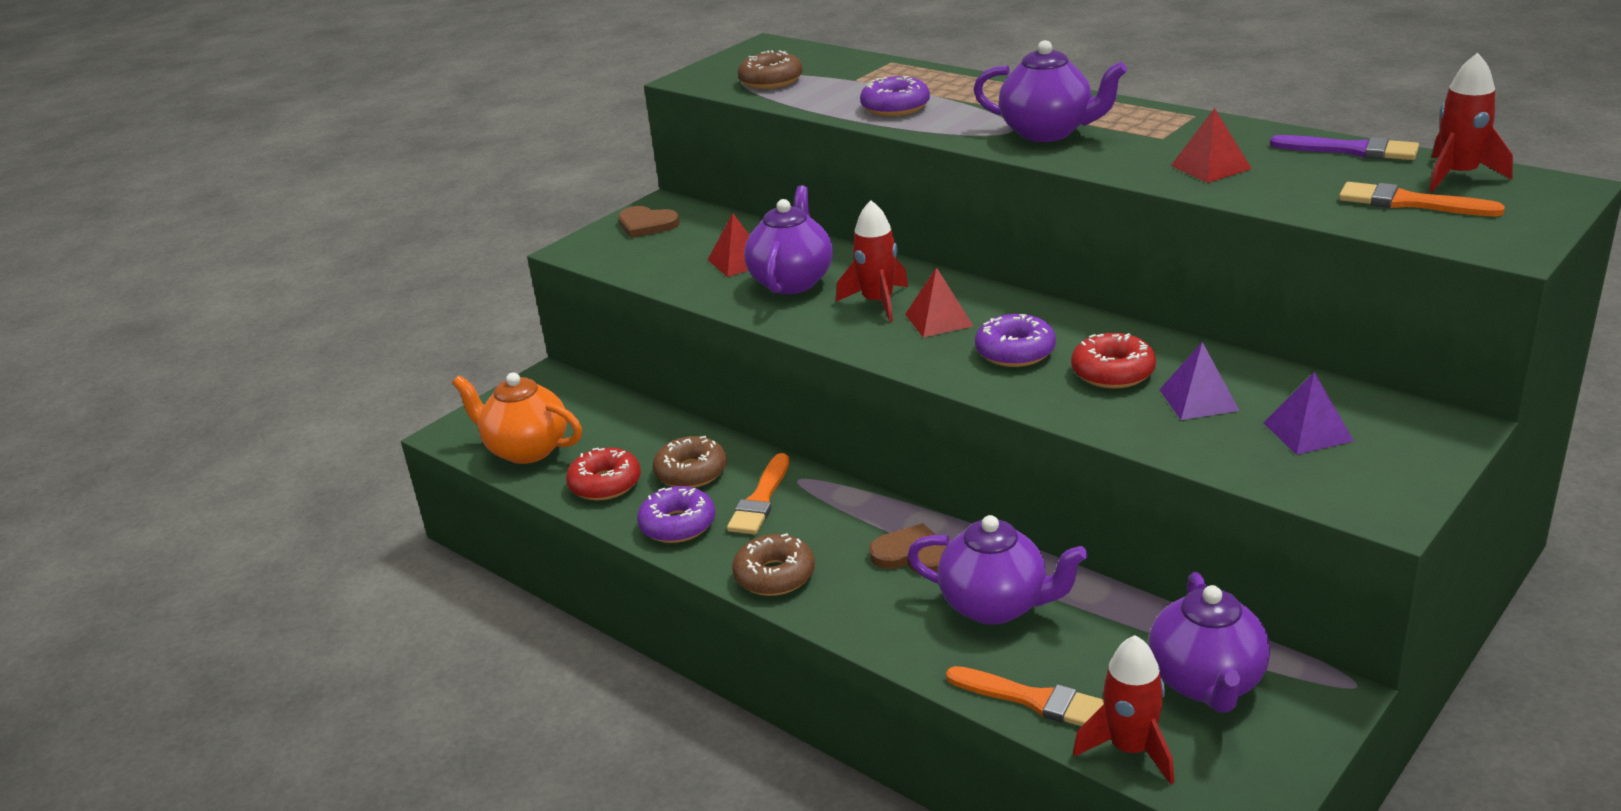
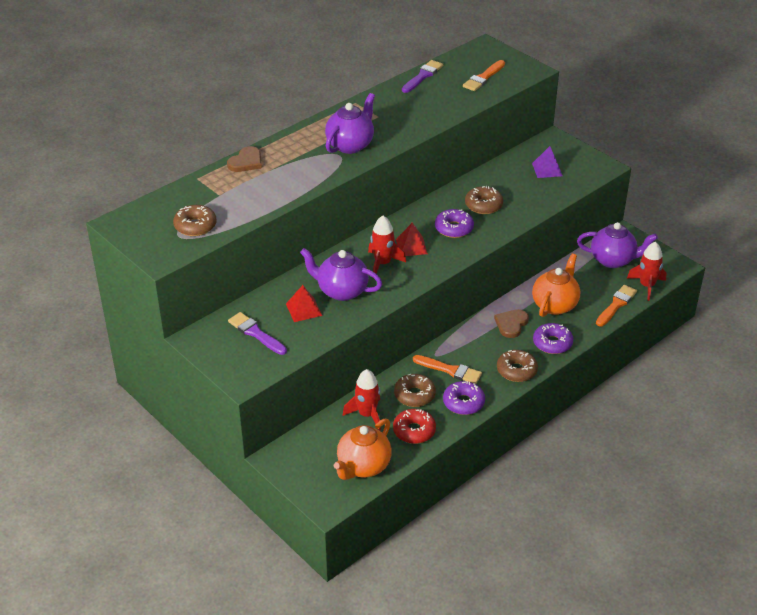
camera: 85 degrees left, 10 degrees up
brown heart [618,206,680,238] -> brown heart moved to [227,146,262,172]
purple donut [860,76,930,117] -> purple donut moved to [533,323,573,354]
purple teapot [907,515,1088,625] -> orange teapot [532,254,580,317]
red donut [1071,333,1156,389] -> brown donut [465,186,503,214]
purple pyramid [1159,342,1240,420] -> none
red pyramid [1171,108,1252,183] -> none
red rocket [1429,53,1513,192] -> red rocket moved to [343,369,381,431]
none -> purple brush [228,312,287,355]

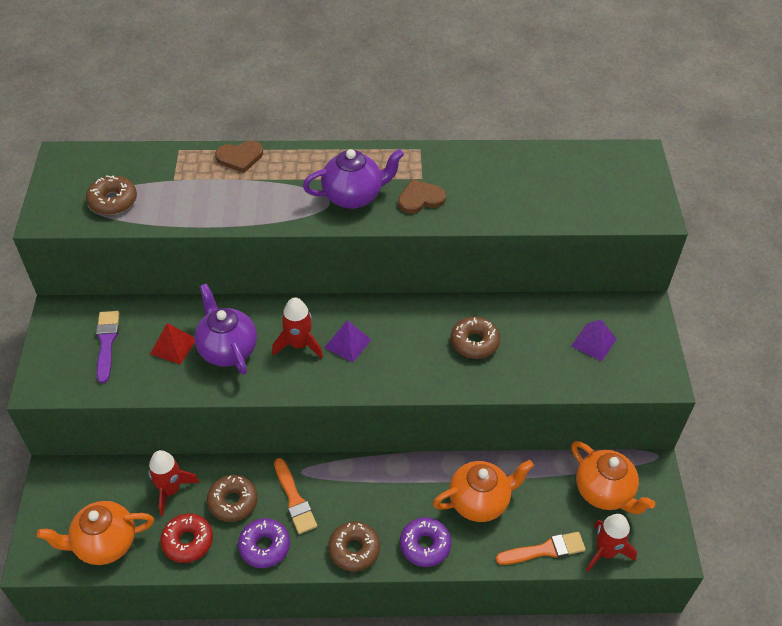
camera: 40 degrees right, 10 degrees up
red pyramid [396,223,428,256] -> purple pyramid [324,320,372,363]
purple brush [402,60,443,93] -> none
purple donut [435,209,474,238] -> none
orange brush [463,60,505,91] -> none
brown heart [494,309,529,338] -> brown heart moved to [398,179,446,214]
purple teapot [577,222,658,268] -> orange teapot [571,441,655,514]

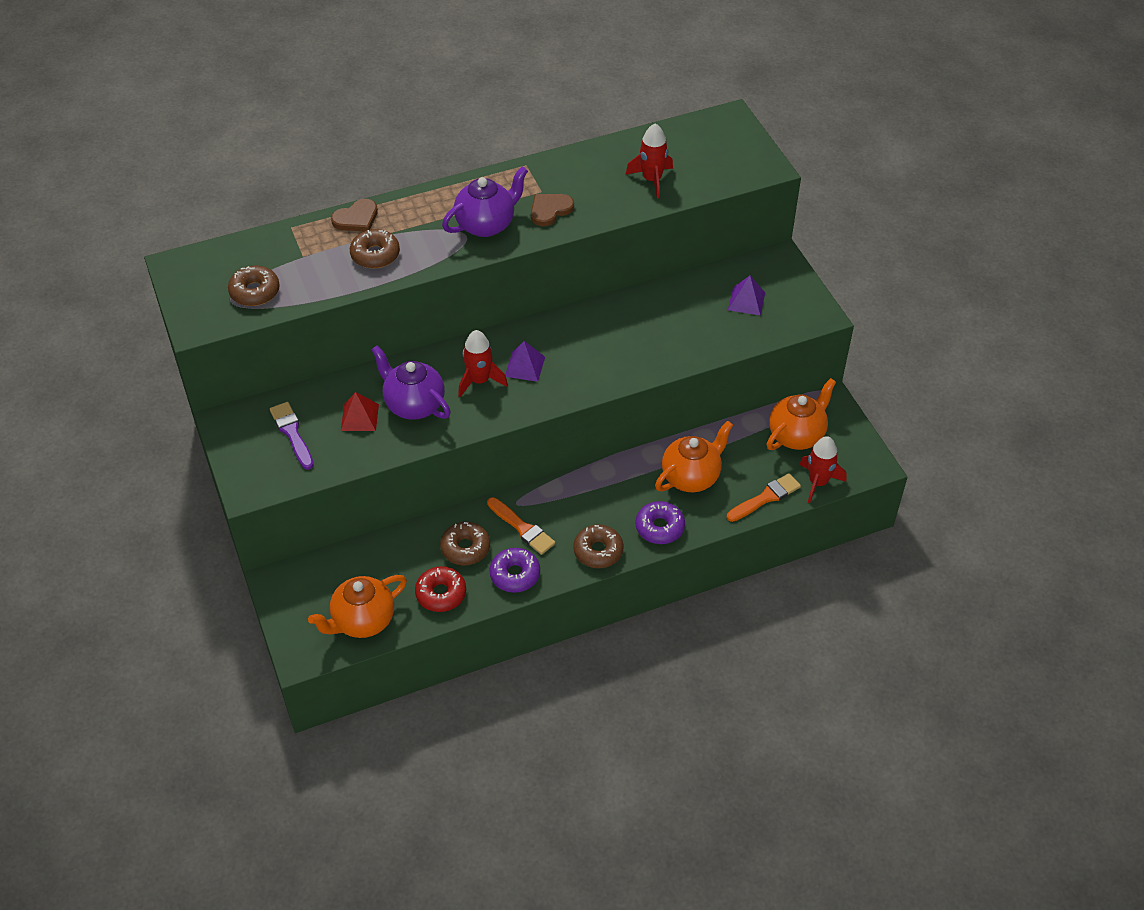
camera: 20 degrees left, 0 degrees up
red rocket [148,450,200,516] -> red rocket moved to [626,123,673,198]
brown donut [451,317,500,359] -> brown donut moved to [350,229,400,268]
orange teapot [571,441,655,514] -> orange teapot turned 75 degrees counterclockwise [767,378,836,450]

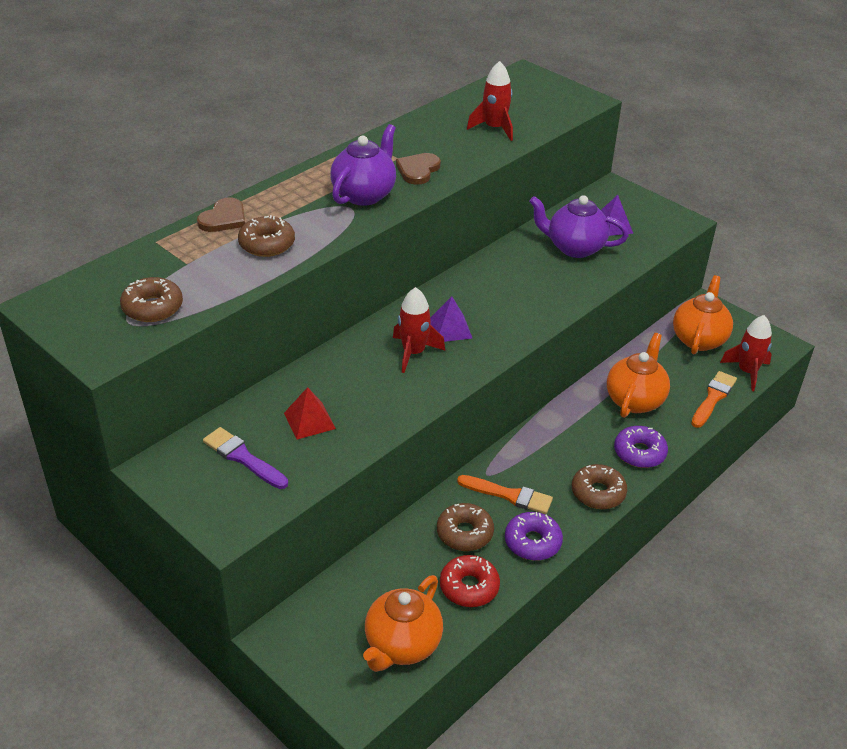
camera: 25 degrees left, 10 degrees down
purple teapot [371,346,451,420] -> purple teapot moved to [529,195,629,258]

